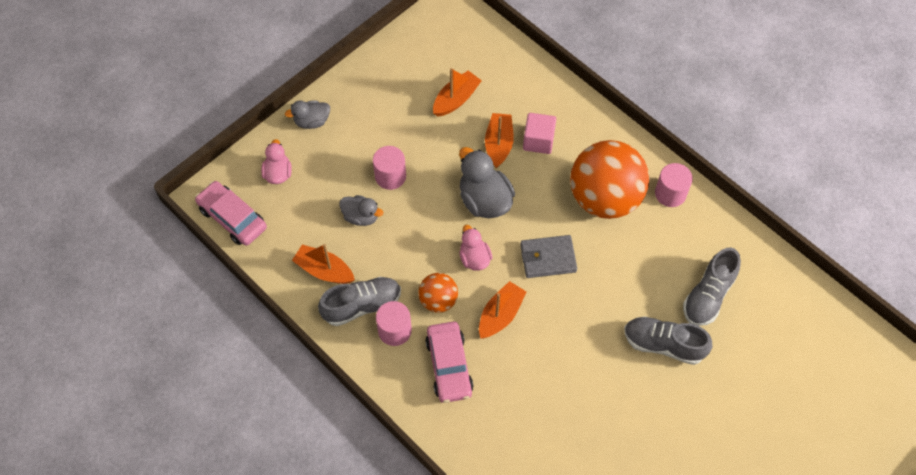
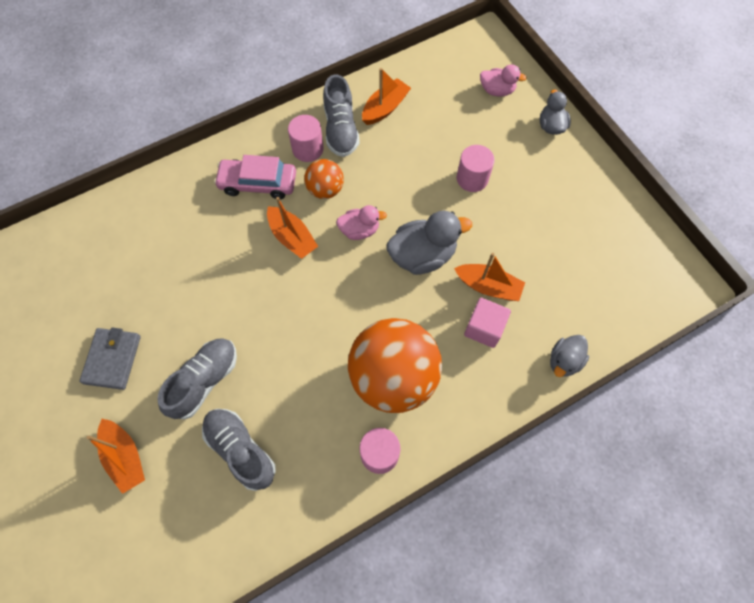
camera: 105 degrees right, 5 degrees up
pink car [195,181,267,246] -> none
grey duck [339,195,383,226] -> grey duck moved to [550,335,589,377]
orange boat [433,68,482,117] -> orange boat moved to [87,419,145,494]
grey wallet [520,235,577,278] -> grey wallet moved to [79,328,141,390]

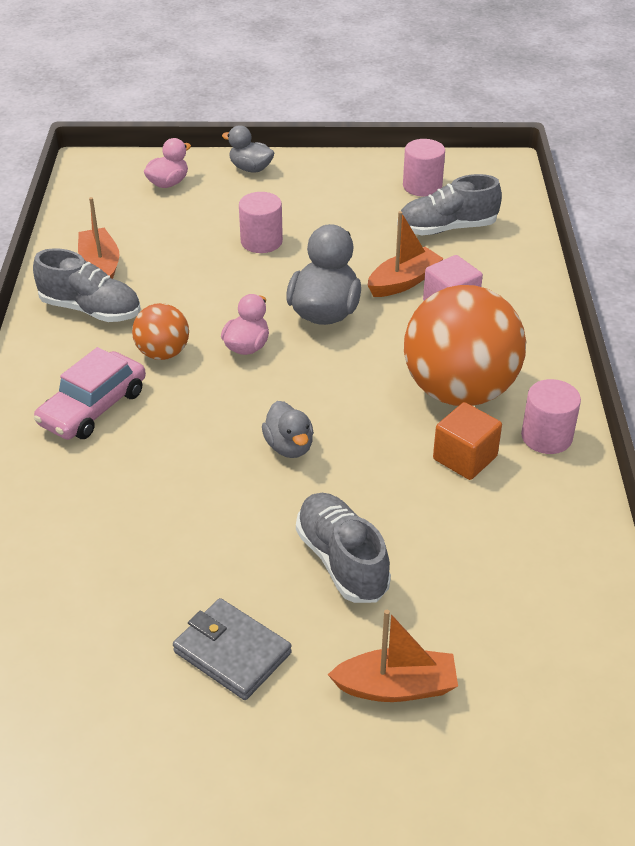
camera: 60 degrees left, 25 degrees down
grey shoe [202,409,276,491] -> grey shoe moved to [397,174,502,235]
orange boat [267,197,318,259] -> none
pink cylinder [288,115,324,162] -> pink cylinder moved to [403,139,445,196]
grey duck [550,335,589,377] -> grey duck moved to [262,401,314,458]
none -> orange cube [433,402,502,480]

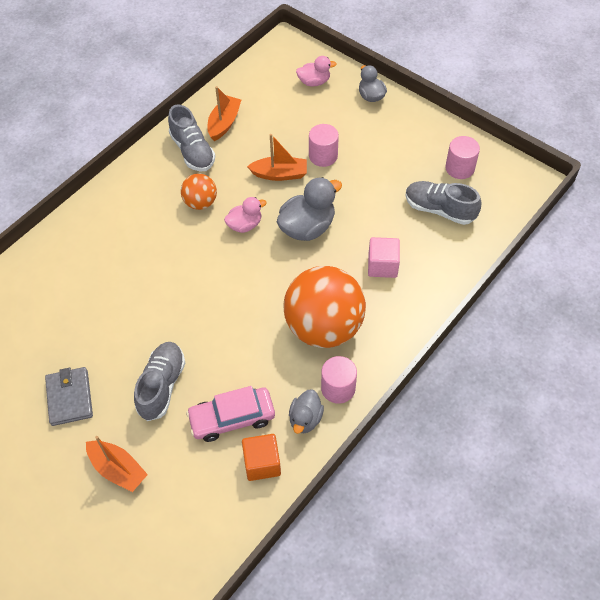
camera: 40 degrees right, 15 degrees up
pink car [34,347,146,440] -> pink car moved to [186,386,275,442]
grey duck [262,401,314,458] -> grey duck moved to [289,389,324,434]
orange boat [367,211,444,297] -> orange boat moved to [247,134,307,181]
orange cube [433,402,502,480] -> orange cube moved to [242,434,281,481]

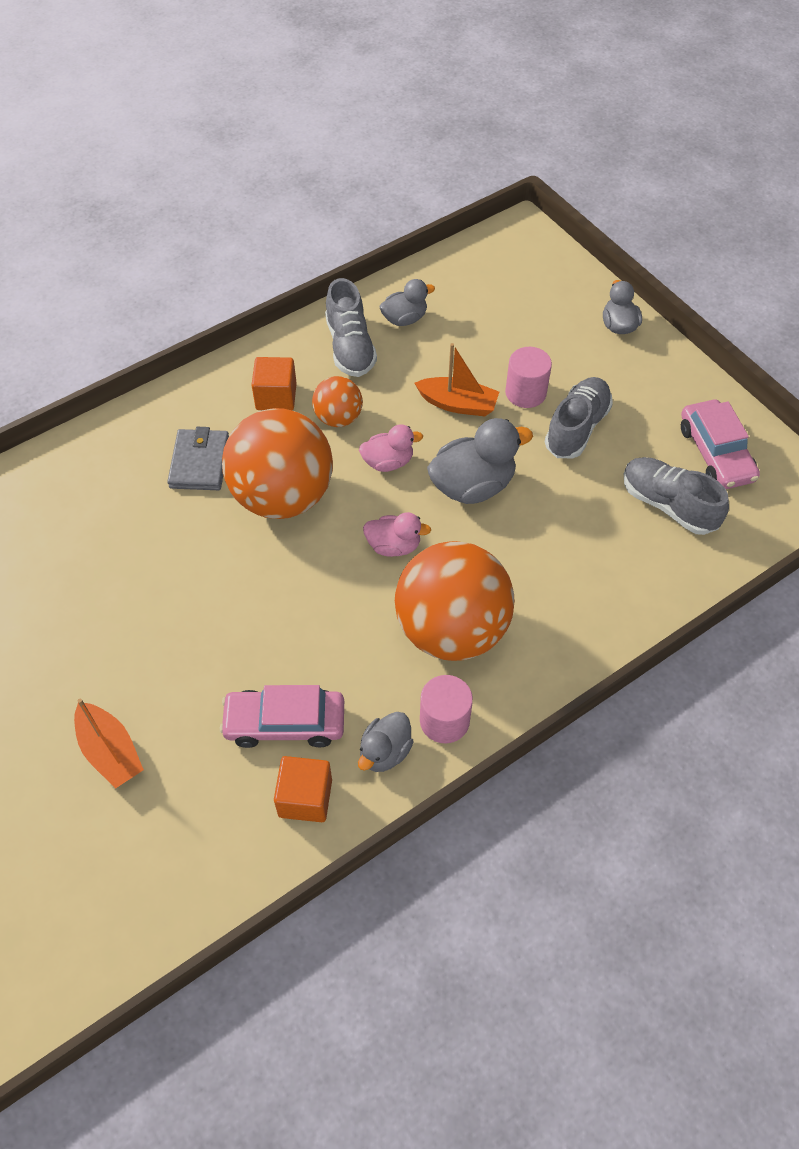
camera: 15 degrees right, 0 degrees up
grey wallet [45,367,93,426] -> grey wallet moved to [167,427,229,490]
grey shoe [134,342,185,421] -> grey shoe moved to [545,377,613,458]
orange boat [207,86,241,141] -> grey duck [379,279,435,326]
pink duck [296,56,337,86] -> pink duck moved to [363,512,431,557]
pink cube [368,237,400,278] -> none
pink cylinder [445,136,480,179] -> pink car [681,400,760,489]
none -> orange ball [222,408,333,519]
none -> orange cube [251,357,297,410]

